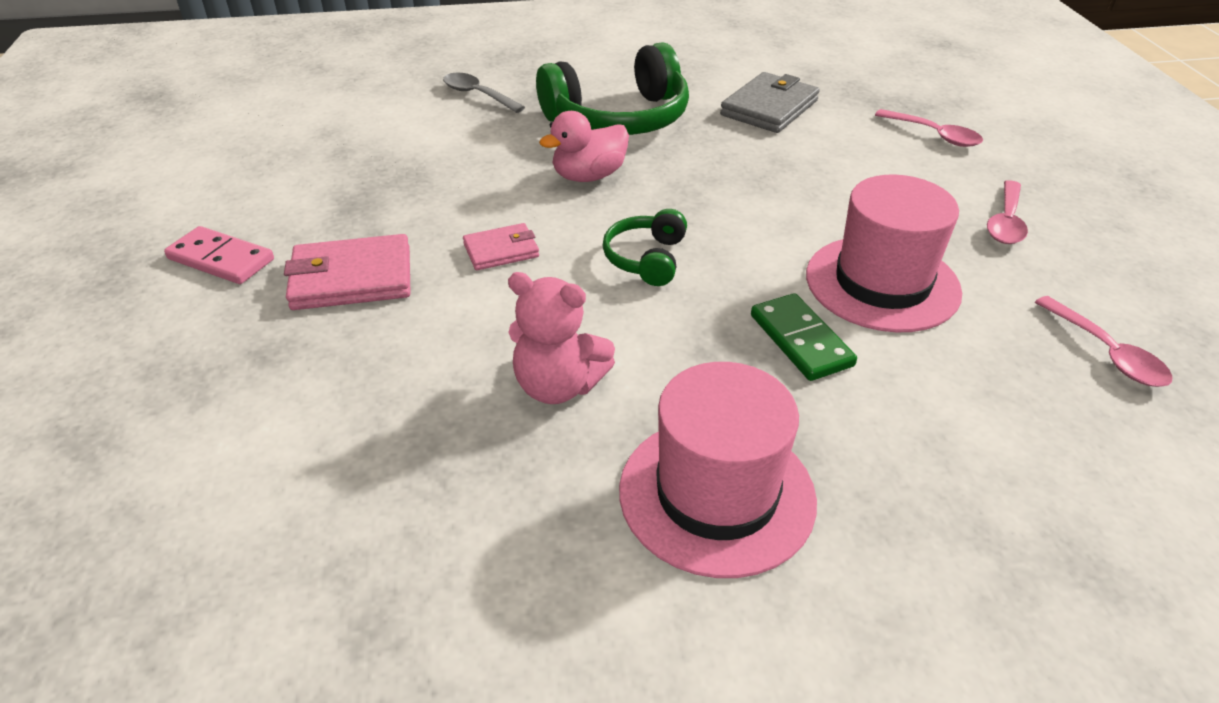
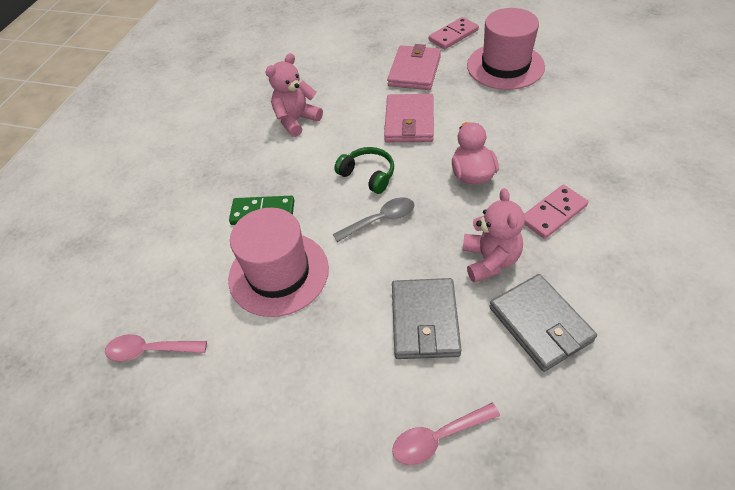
camera: 120 degrees right, 10 degrees up
grey spoon [443,73,525,113] -> grey spoon moved to [333,197,414,242]
pink wallet [463,223,539,270] -> pink wallet [384,94,434,142], size x1.67
green headphones [536,42,689,135] -> pink domino [524,185,588,239]
pink hat [619,362,817,578] -> pink hat moved to [467,8,545,90]
pink spoon [987,180,1028,244] -> none
none -> grey wallet [392,278,462,359]
none -> pink teddy bear [462,188,525,282]

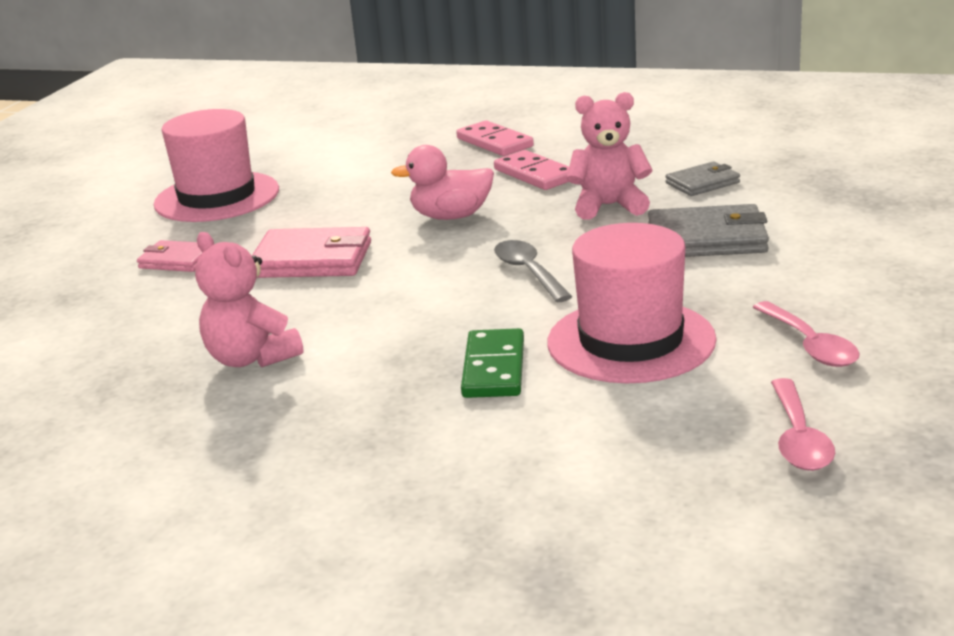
camera: 90 degrees left, 25 degrees down
green headphones [334,147,394,194] -> none
pink wallet [387,44,441,90] -> pink wallet [137,240,203,272], size x0.60
pink spoon [392,403,500,465] -> pink spoon moved to [753,301,859,367]
pink domino [429,17,479,49] -> pink domino moved to [456,121,534,156]
grey wallet [489,274,597,372] -> grey wallet [665,162,740,196], size x0.60

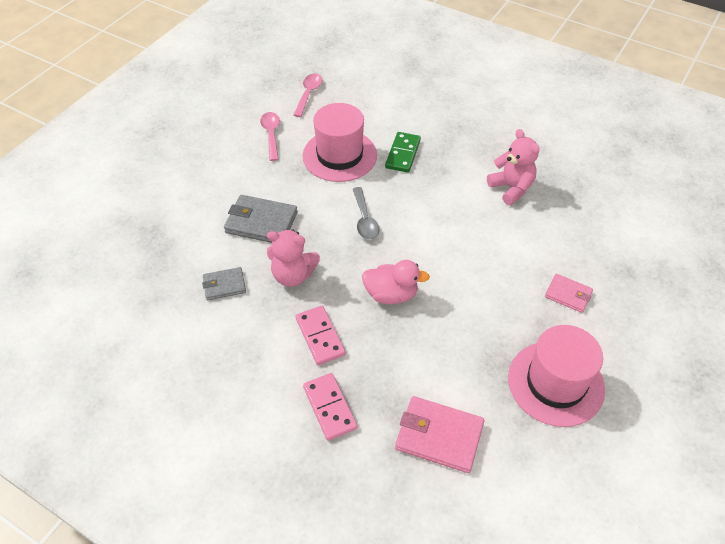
camera: 170 degrees left, 25 degrees up
pink wallet [252,227,371,278] -> pink wallet moved to [395,396,484,473]

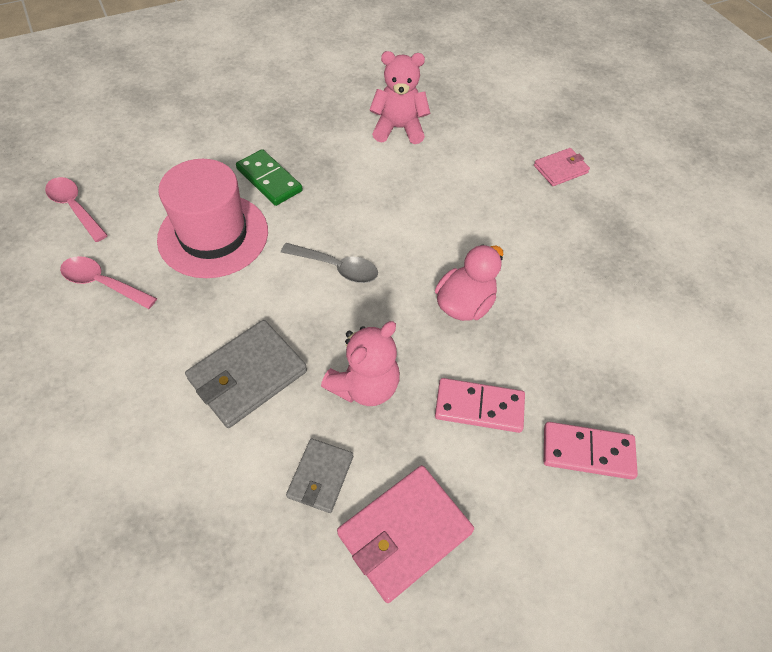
camera: 60 degrees left, 5 degrees up
pink wallet [395,396,484,473] -> pink wallet moved to [337,465,474,603]
pink hat [508,325,605,427] -> none

